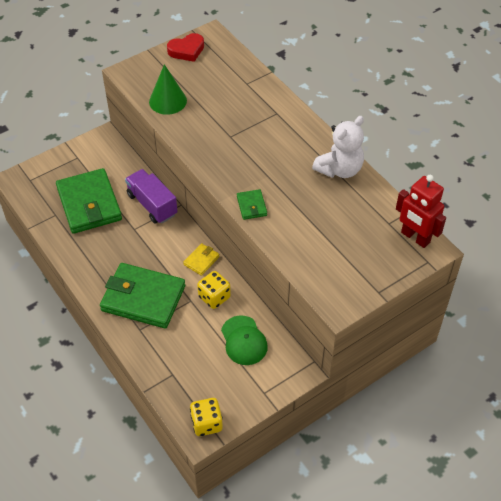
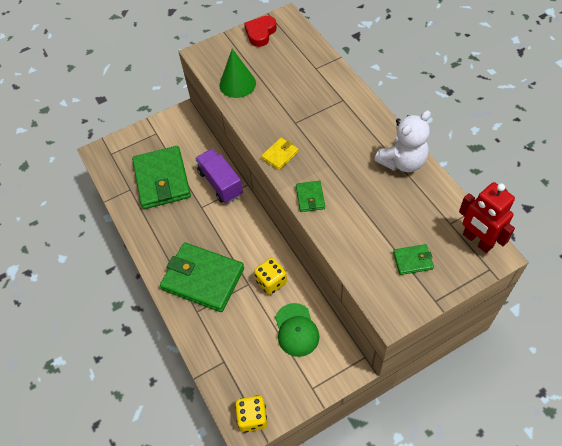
camera: 10 degrees right, 5 degrees up
red heart [167,33,204,62] -> red heart turned 135 degrees clockwise [244,16,277,47]
yellow wallet [183,243,220,276] -> yellow wallet moved to [261,138,299,170]
none -> green wallet [393,244,434,275]

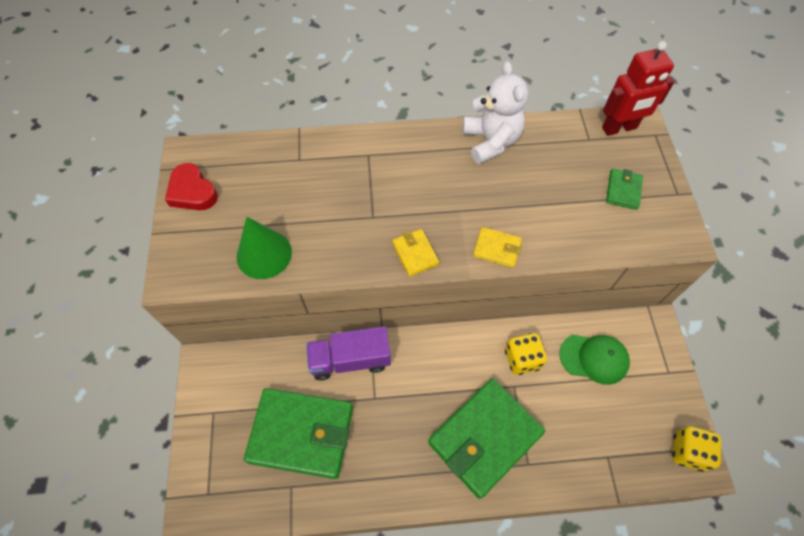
camera: 70 degrees left, 5 degrees up
green wallet [296,181,325,212] -> yellow wallet [473,227,522,268]

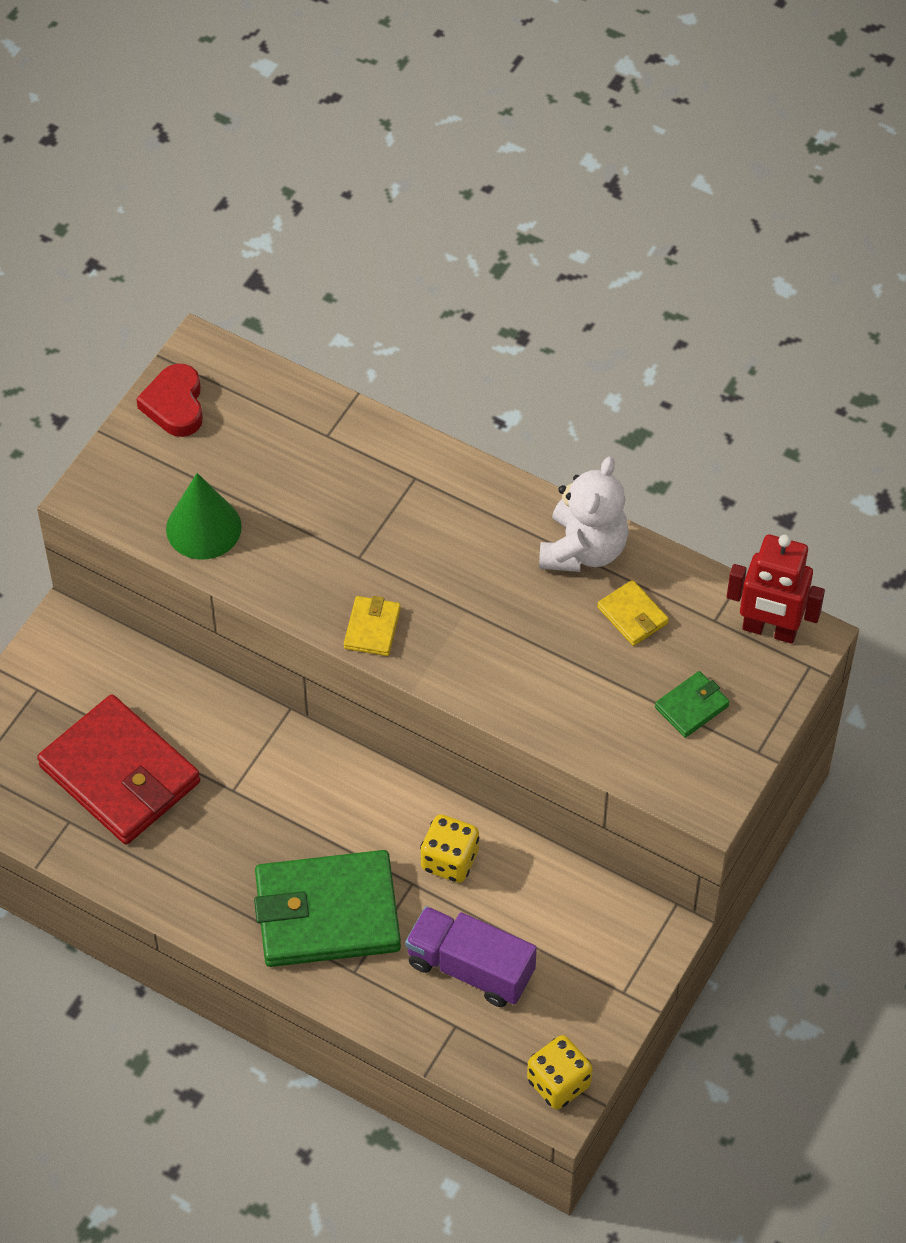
camera: 35 degrees right, 5 degrees down
green wallet [244,388,353,479] -> red wallet [37,694,200,845]
purple truck [306,326,391,380] -> purple truck moved to [405,906,537,1007]
yellow wallet [473,227,522,268] -> yellow wallet moved to [597,580,669,646]
green cap [559,335,630,385] -> none

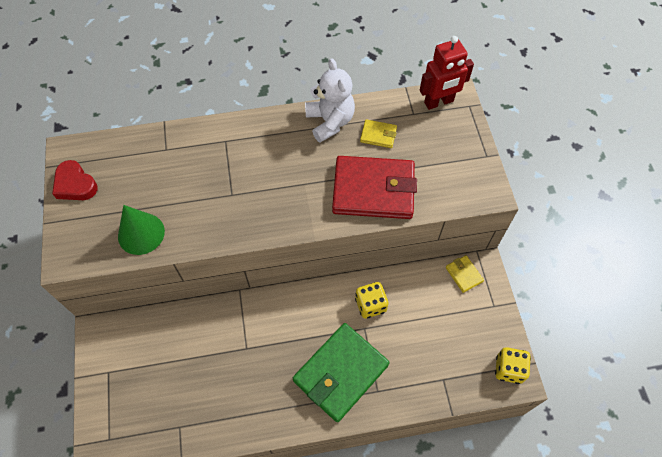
camera: 40 degrees left, 5 degrees up
red wallet [37,694,200,845] -> red wallet moved to [332,156,417,219]
yellow wallet [344,596,401,656] -> yellow wallet moved to [446,255,484,293]
purple truck [405,906,537,1007] -> none
green wallet [655,671,730,738] -> none

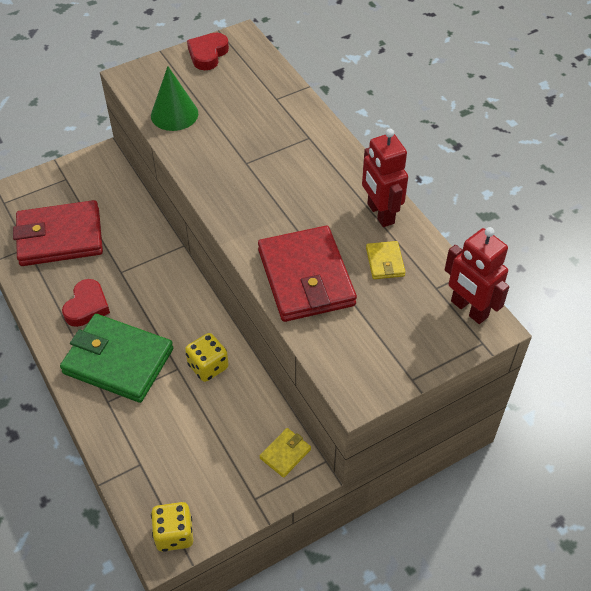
camera: 70 degrees right, 10 degrees down
white teddy bear [305,58,355,142] -> red robot [362,128,408,227]
none -> red wallet [13,200,103,266]
none -> red heart [62,279,110,327]

